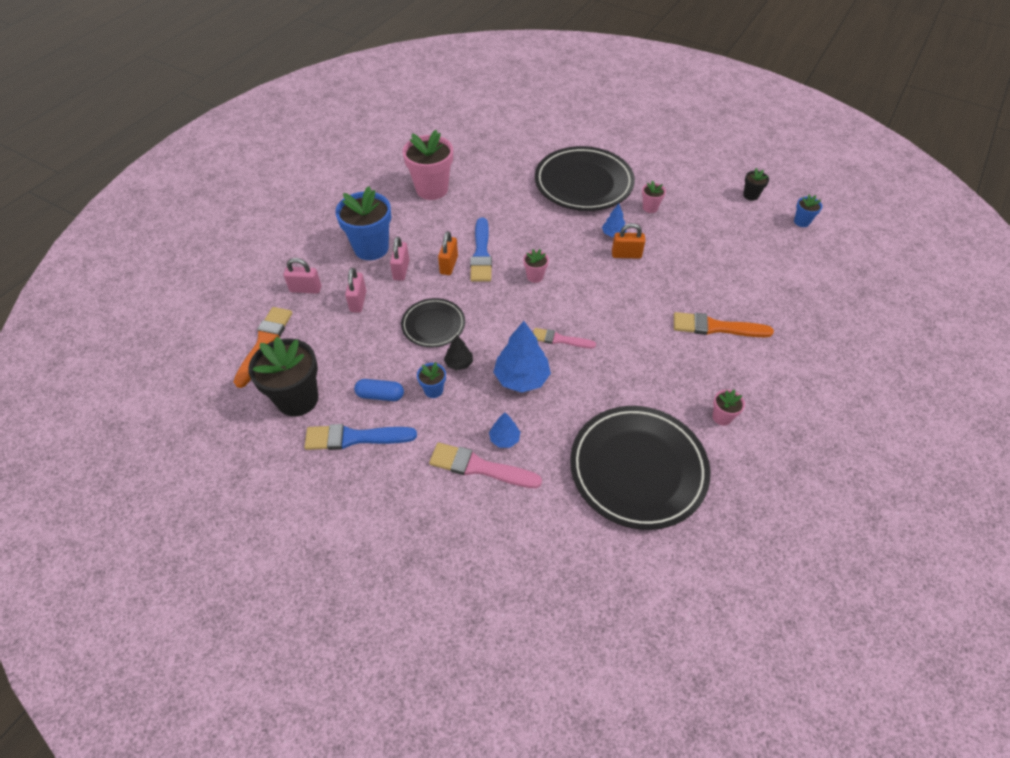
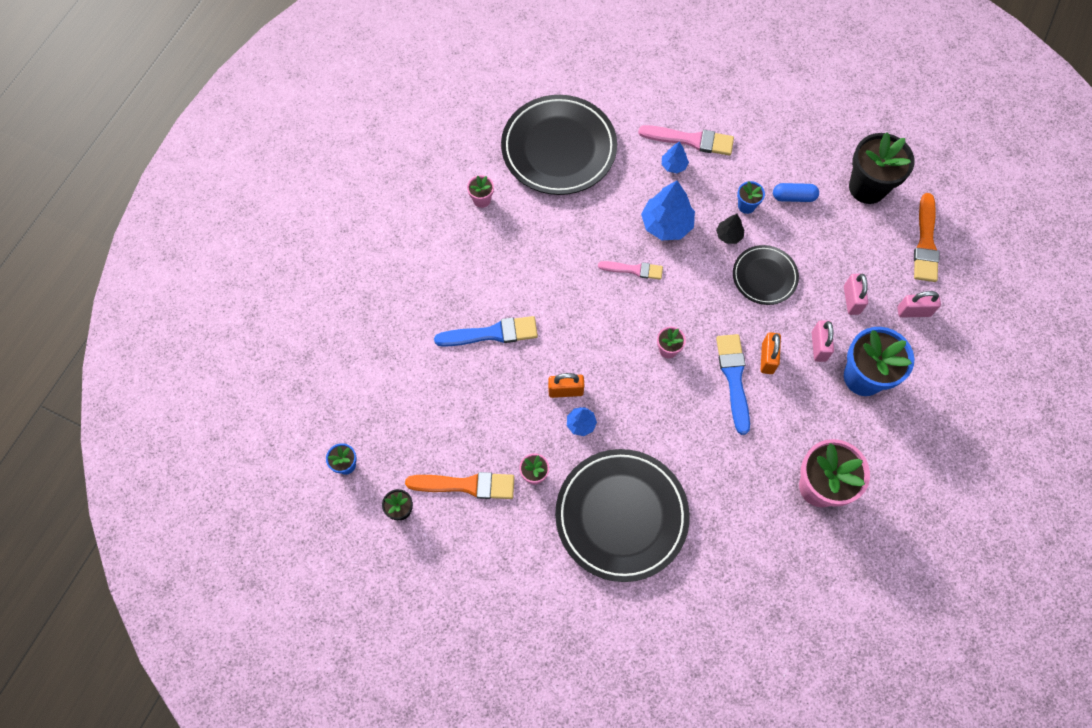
camera: 175 degrees right, 15 degrees up
blue brush [304,424,417,450] -> blue brush moved to [434,316,538,347]
orange brush [674,312,774,337] -> orange brush moved to [405,472,514,499]

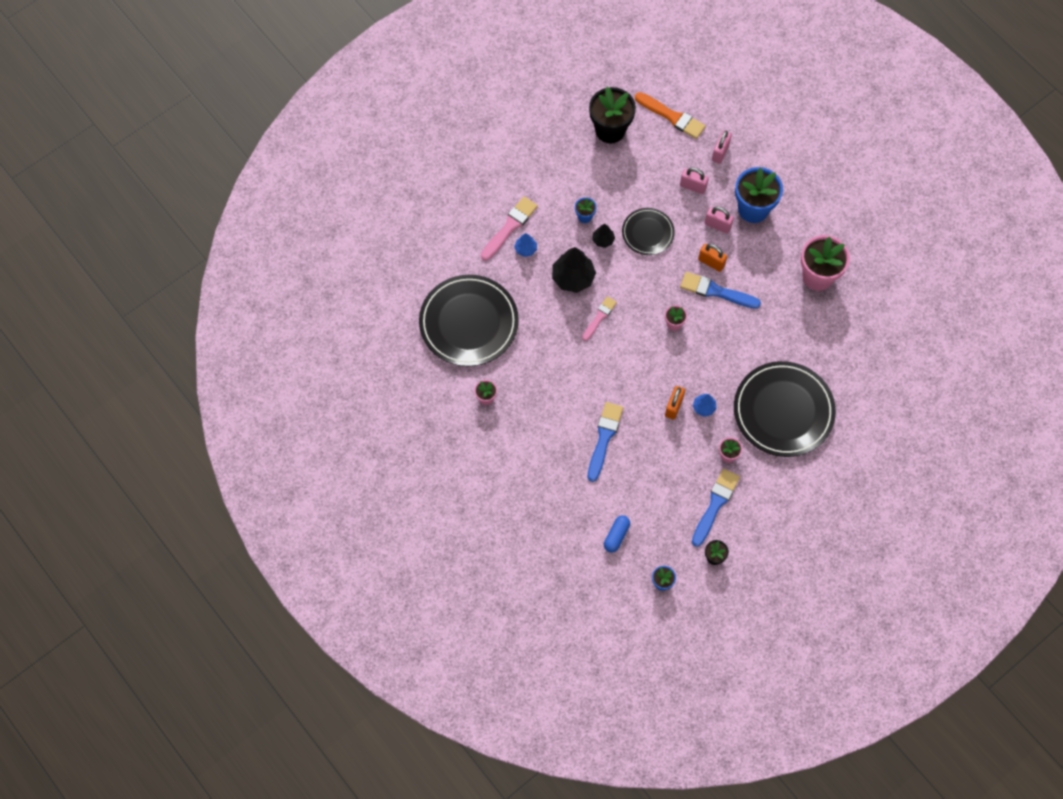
camera: 65 degrees left, 0 degrees up
orange brush [405,472,514,499] -> blue brush [692,469,740,547]
blue tree [641,181,695,240] -> black tree [552,247,596,293]
blue capsule [773,183,819,202] -> blue capsule moved to [604,515,630,553]

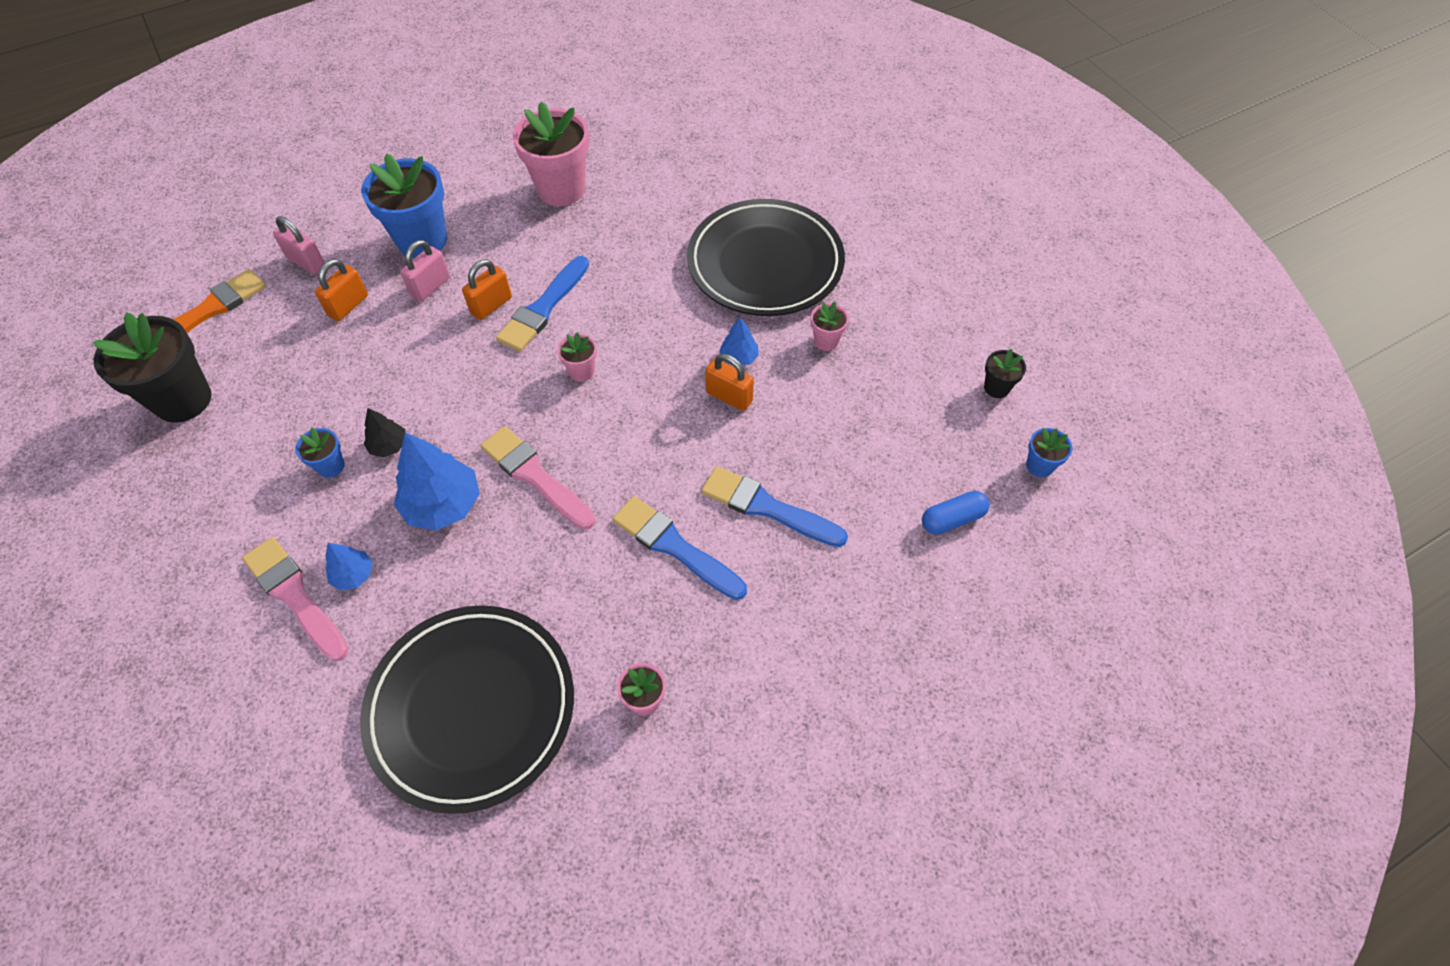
camera: 80 degrees left, 10 degrees down
black tree [552,247,596,293] -> blue tree [394,432,480,531]
pink brush [582,296,617,341] -> pink brush [480,426,596,530], size x1.55
blue capsule [604,515,630,553] -> blue capsule turned 60 degrees counterclockwise [922,491,990,535]
black plate [622,208,675,255] -> none
pink padlock [680,168,709,194] -> orange padlock [315,259,368,321]
blue brush [692,469,740,547] -> blue brush moved to [612,496,747,600]

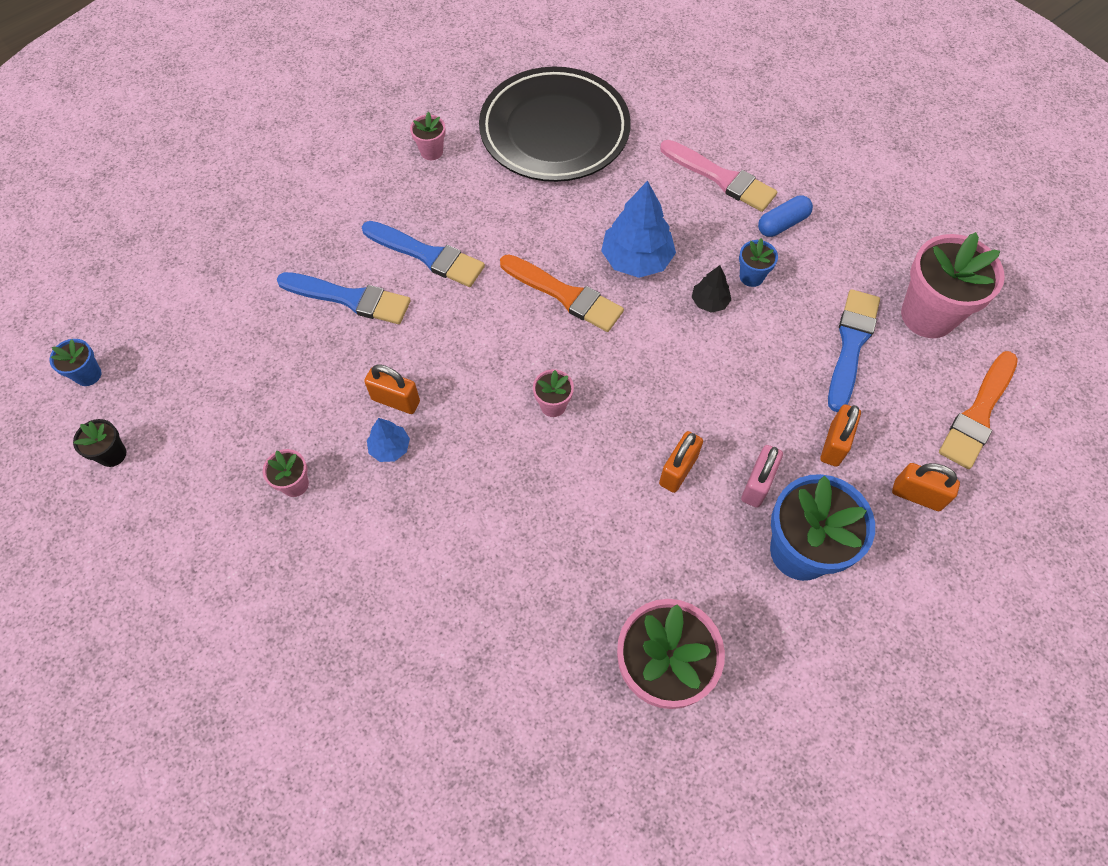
camera: 170 degrees right, 5 degrees up
black flower pot [92,313,212,423] -> pink flower pot [901,232,1005,338]
pink padlock [273,216,325,274] -> orange padlock [892,463,960,511]
blue tree [326,543,373,591] -> none
pink brush [480,426,596,530] -> orange brush [500,254,624,332]
blue brush [496,256,589,352] -> blue brush moved to [828,289,880,412]
black plate [687,199,845,316] -> none
blue capsule [922,491,990,535] -> blue capsule moved to [758,195,813,237]

